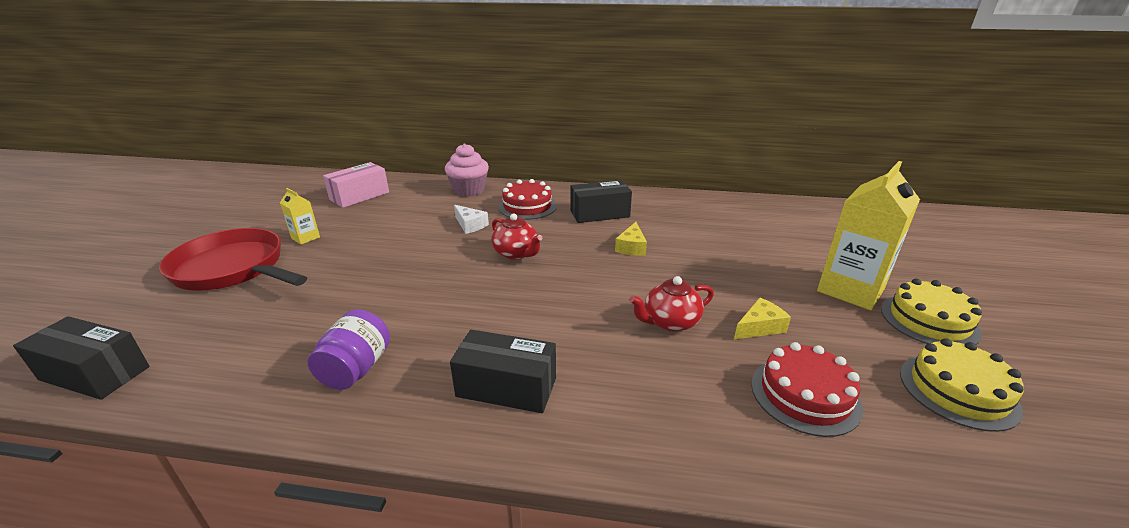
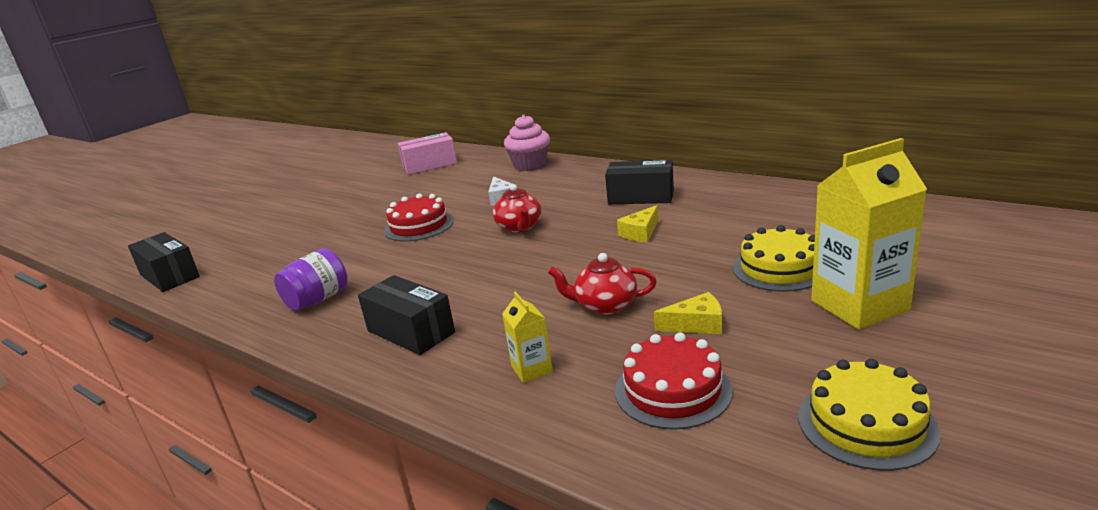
camera: 30 degrees right, 5 degrees down
red pan [159,228,307,291] -> none
yellow carton [280,188,320,245] -> yellow carton moved to [502,291,553,383]
red cake [498,179,557,220] -> red cake moved to [384,193,454,241]
yellow cake [881,278,982,345] -> yellow cake moved to [733,225,815,292]

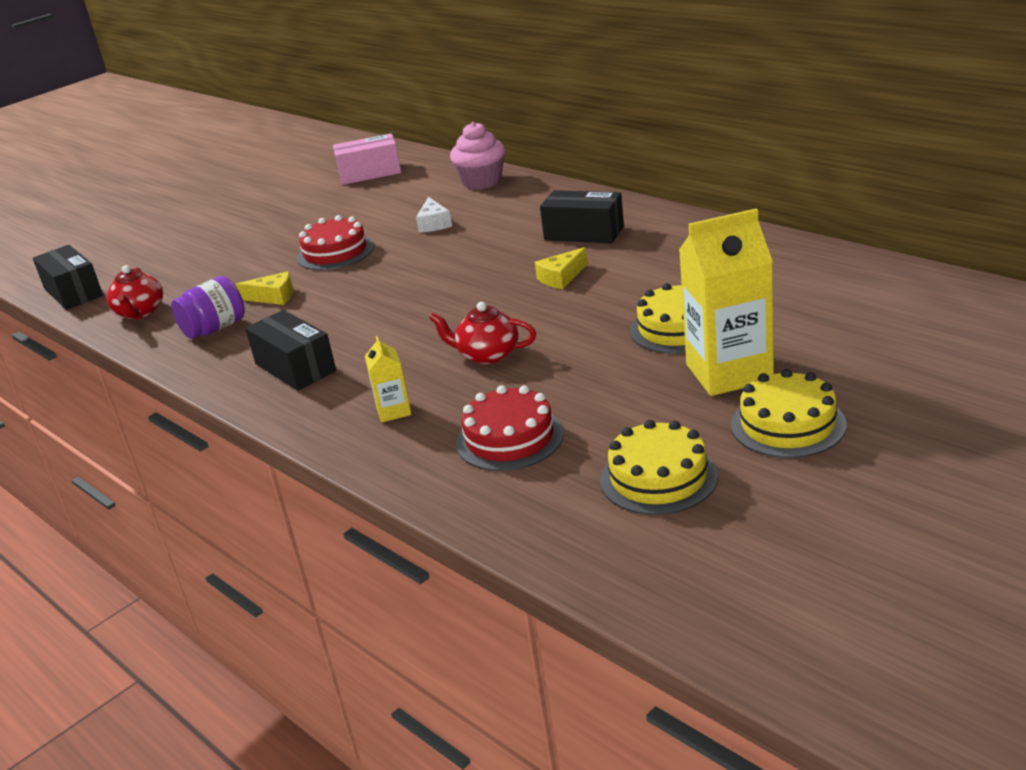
camera: 10 degrees right, 5 degrees up
red teapot [493,184,542,233] -> red teapot moved to [106,265,163,319]
yellow cheese [654,292,722,334] -> yellow cheese moved to [236,271,293,305]
none -> yellow cake [731,369,846,458]

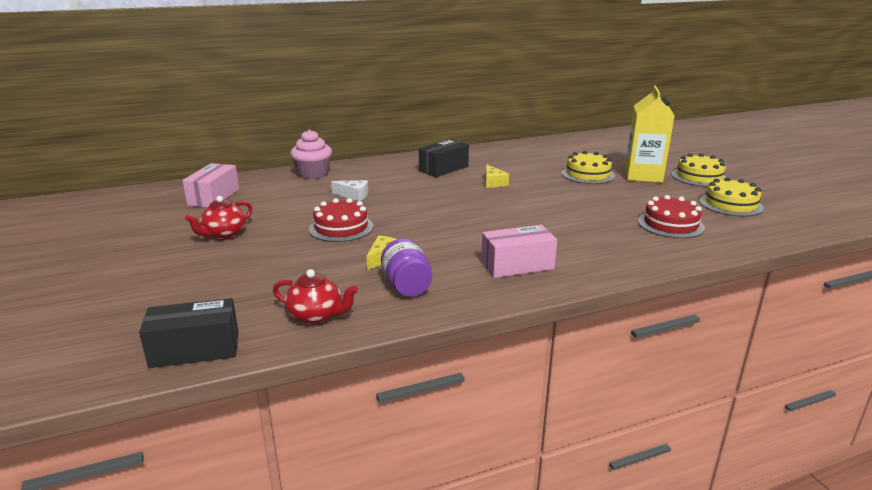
camera: 70 degrees left, 5 degrees down
black box [245,310,336,391] -> pink box [481,225,557,278]
yellow carton [365,336,411,422] -> none
red teapot [429,302,536,365] -> red teapot moved to [185,196,253,239]

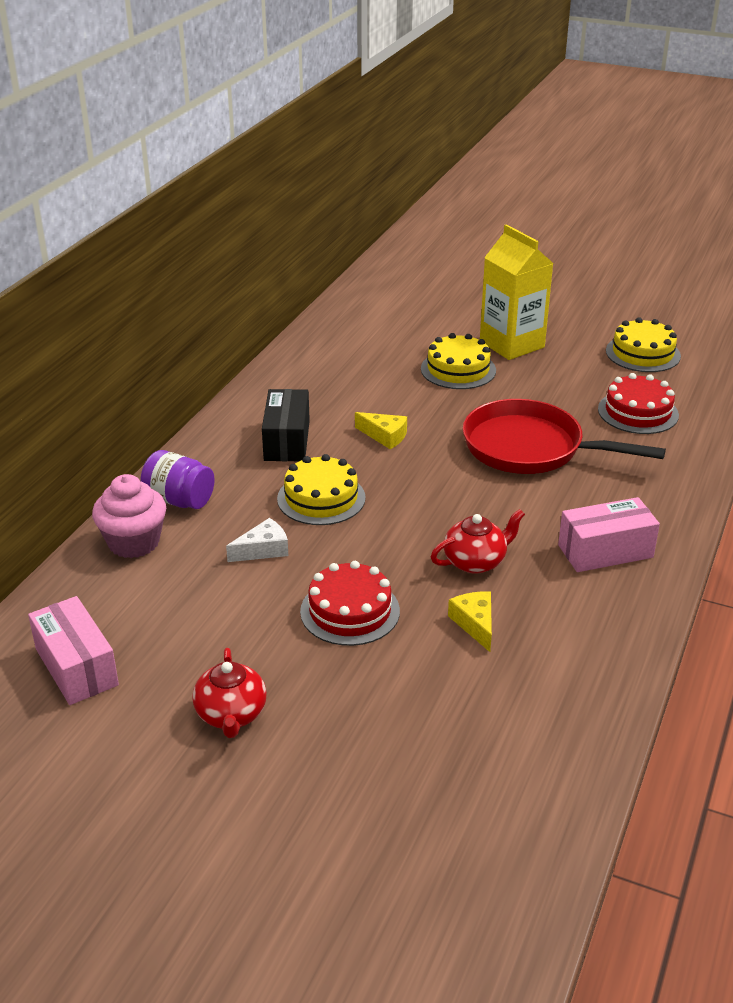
camera: 45 degrees left, 10 degrees up
black box [139,298,239,368] -> none
red teapot [273,269,358,324] -> red teapot moved to [431,509,525,574]
purple jar [381,238,432,297] -> purple jar moved to [141,450,215,509]
pink box [481,225,557,278] -> pink box turned 45 degrees clockwise [558,497,660,572]
yellow cake [672,153,726,187] -> yellow cake moved to [277,454,366,525]
none -> red pan [463,399,666,474]

